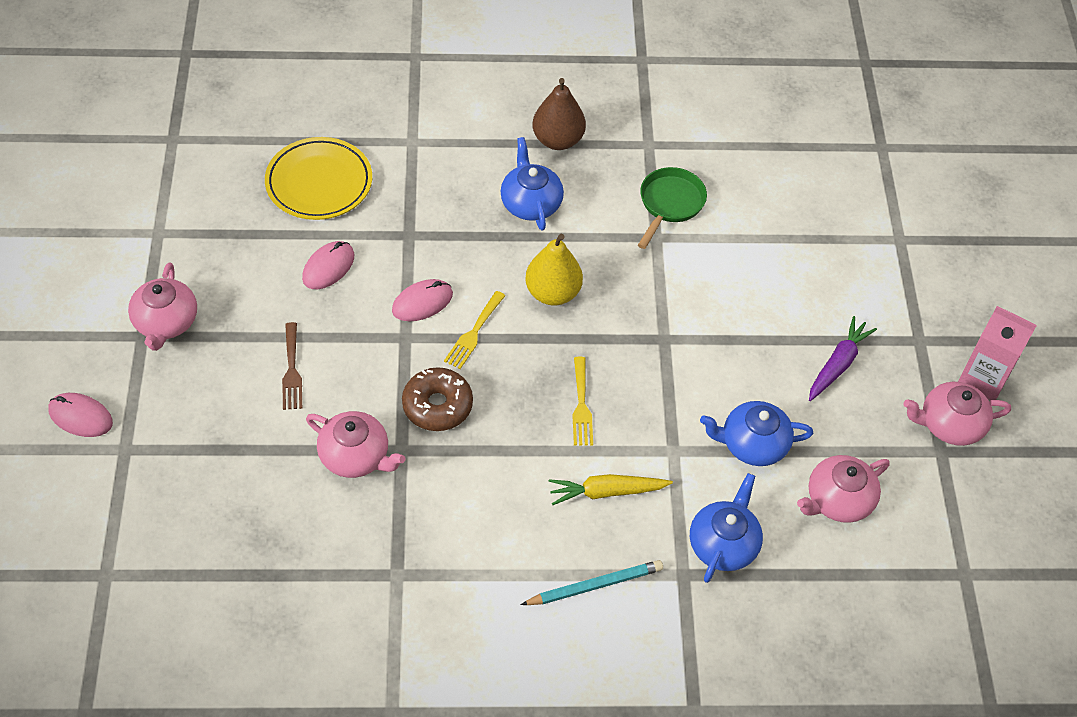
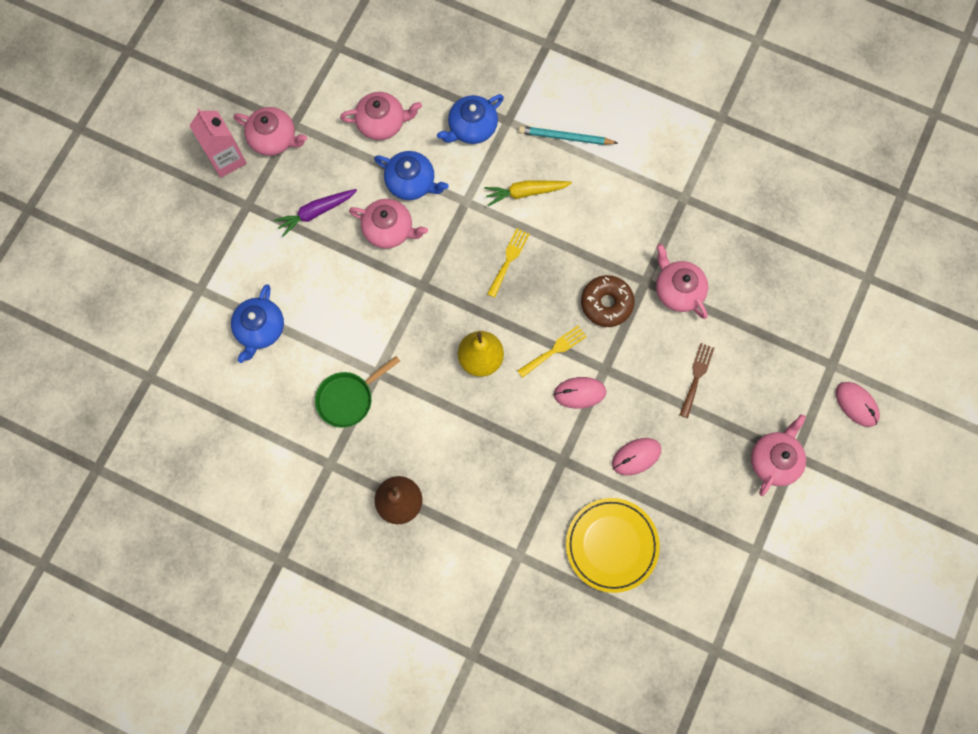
camera: 150 degrees left, 20 degrees up
blue teapot [501,137,564,231] -> blue teapot moved to [231,284,284,363]
yellow carrot [549,474,673,505] -> yellow carrot turned 150 degrees clockwise [484,181,572,206]
none -> pink teapot [349,199,428,248]

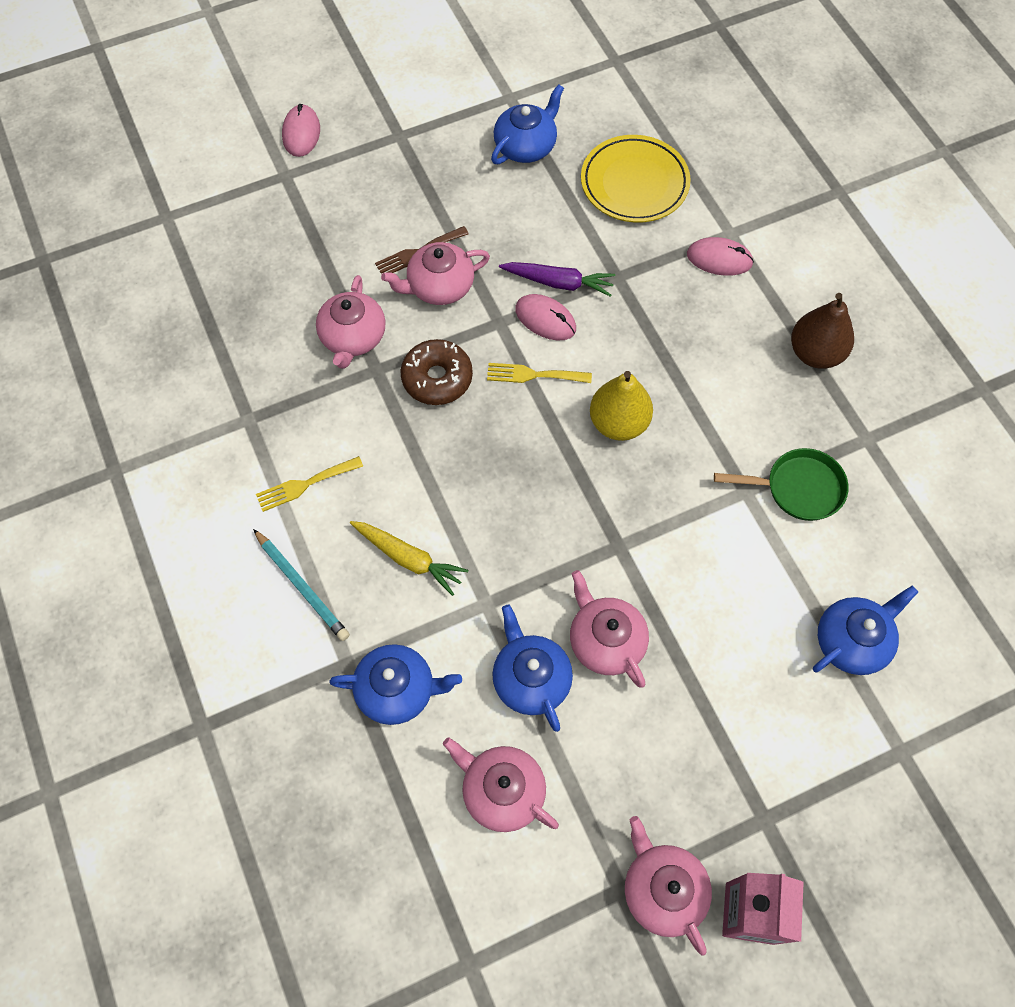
camera: 140 degrees left, 10 degrees down
purple carrot [274,189,357,237] -> purple carrot moved to [499,262,615,297]
yellow fork [487,228,529,298] -> yellow fork moved to [256,456,363,512]
pink mouse [612,438,661,475] -> pink mouse moved to [687,237,754,276]
pink teapot [751,414,806,496] -> pink teapot moved to [381,242,490,305]
none -> blue teapot [491,84,564,164]

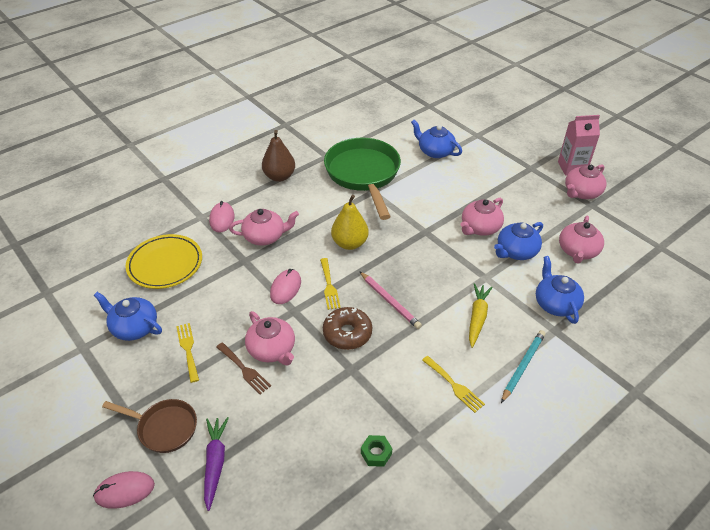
camera: 105 degrees left, 20 degrees down
pink teapot [316,275,386,369] -> pink teapot moved to [229,209,299,245]
purple carrot [499,262,615,297] -> purple carrot moved to [204,417,229,511]
green pan [714,448,849,521] -> green pan [324,138,401,220], size x1.88
none -> brown pan [102,399,197,453]
none -> yellow fork [176,323,199,383]
none -> pink pencil [359,271,422,329]
none -> green nut [361,435,393,467]

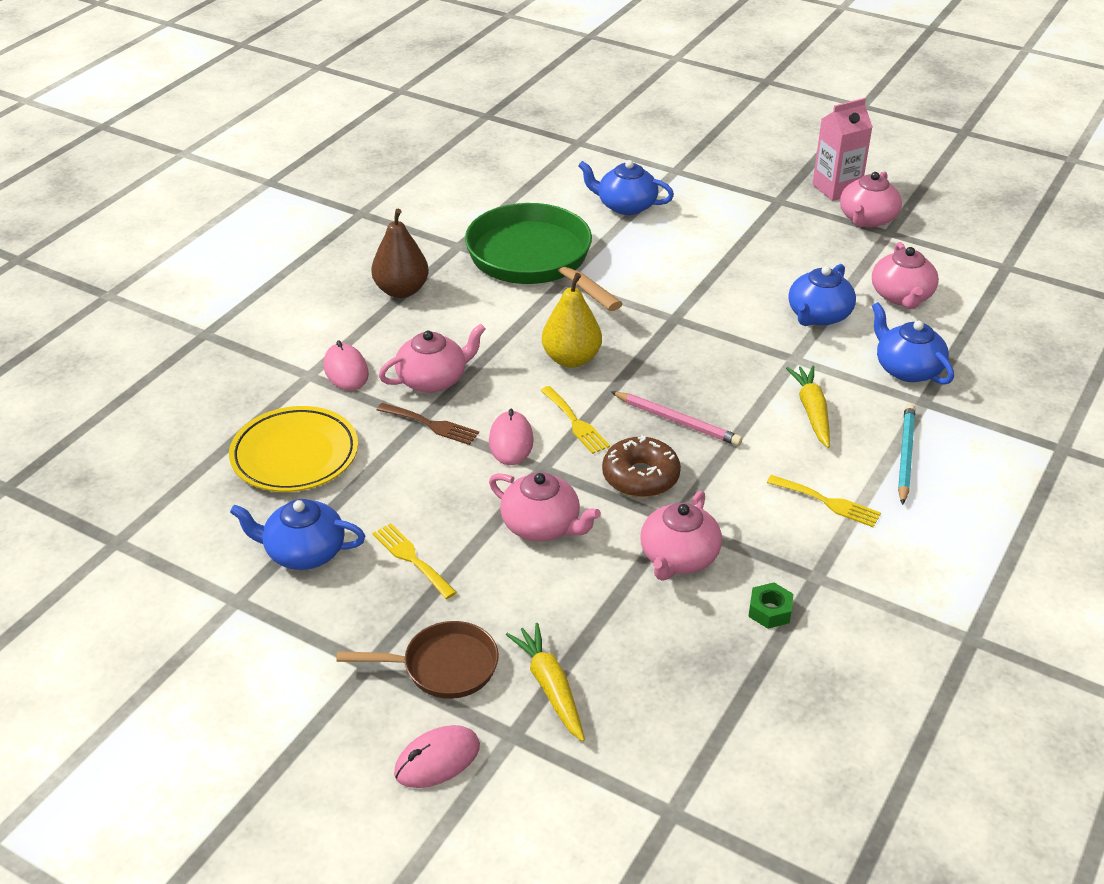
camera: 20 degrees left, 5 degrees down
purple carrot [204,417,229,511] -> yellow carrot [506,623,585,742]
brown fork [216,342,271,394] -> brown fork moved to [377,403,479,445]
pink teapot [460,198,504,236] -> pink teapot moved to [640,491,722,581]

